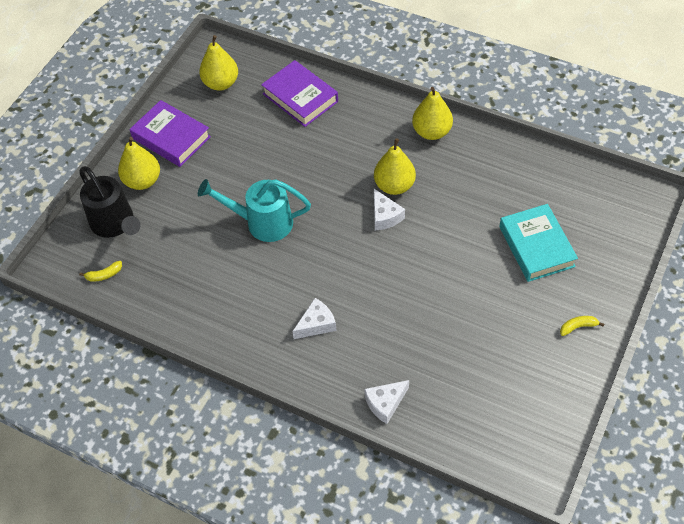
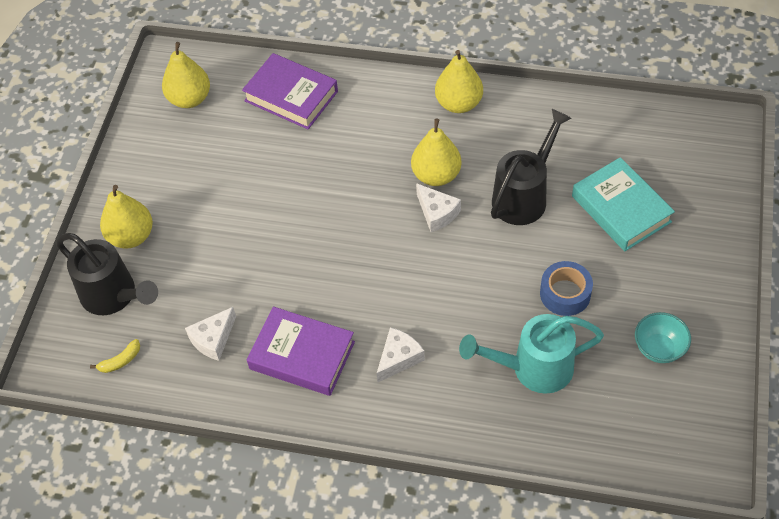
camera: 15 degrees left, 0 degrees up
purple book [129,100,211,167] -> purple book moved to [246,307,355,396]
turquoise watering can [198,179,311,242] -> turquoise watering can moved to [459,314,604,394]
white cheese [364,380,409,424] -> white cheese moved to [185,307,236,361]
yellow banana [560,316,604,336] -> none
none -> black watering can [491,109,571,225]
none -> blue tape [540,261,593,316]
none -> turquoise bowl [635,312,691,363]

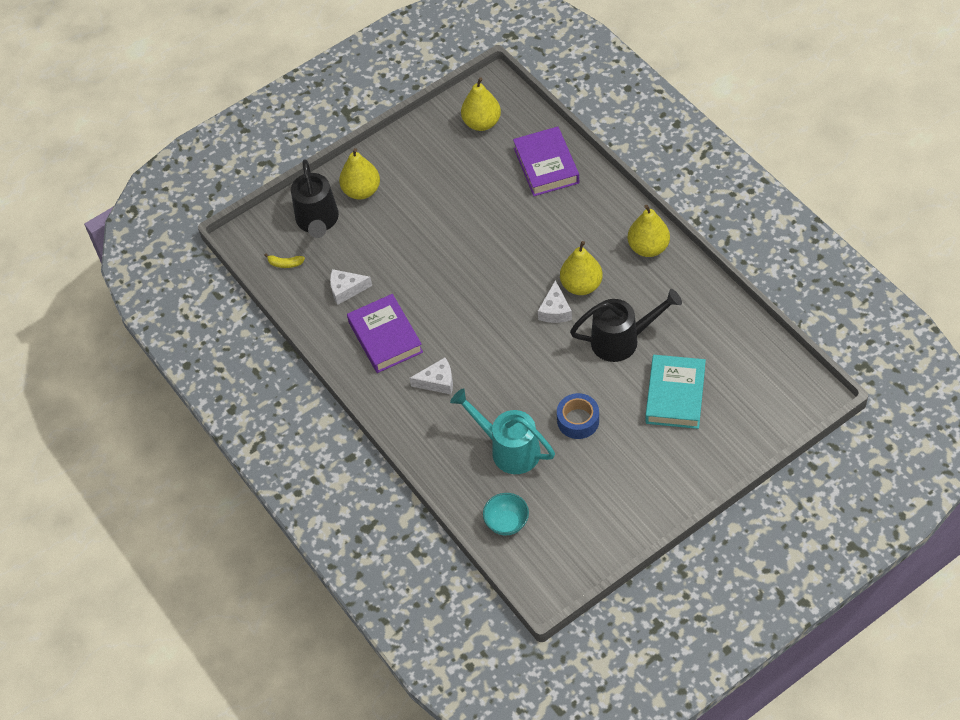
camera: 45 degrees right, 0 degrees up
turquoise bowl [635,312,691,363] -> turquoise bowl moved to [483,493,529,535]

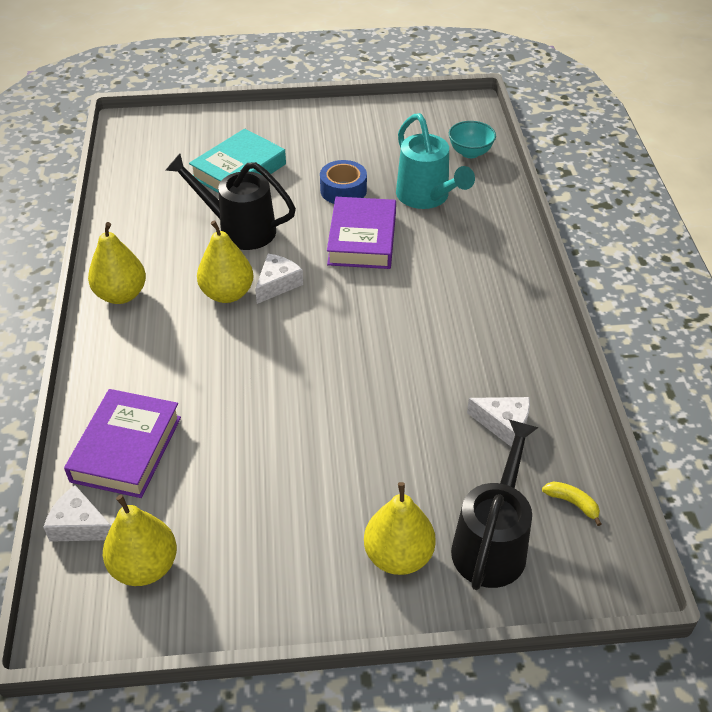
camera: 155 degrees left, 10 degrees down
purple book [347,294,423,373] -> purple book moved to [327,197,396,269]
white cheese [410,358,453,394] -> white cheese moved to [43,485,111,542]

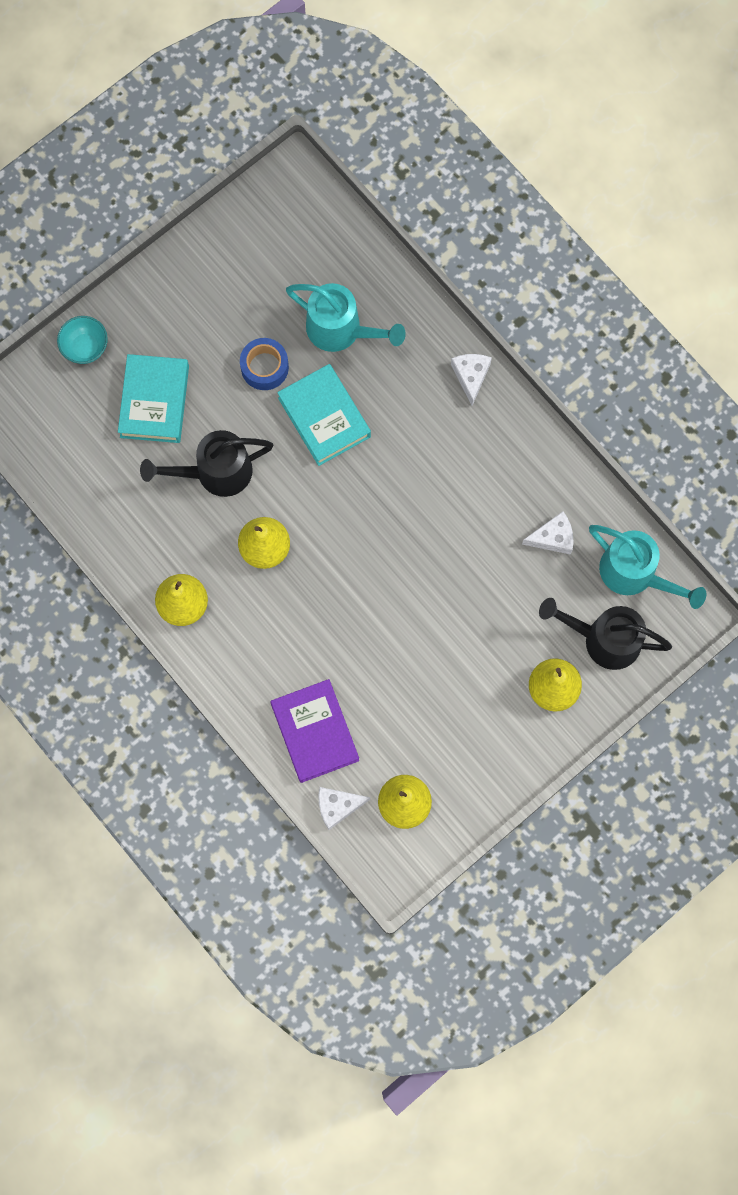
camera: 35 degrees left, 30 degrees up
white cheese [255,254,303,304] -> white cheese moved to [451,354,492,406]
purple book [327,197,396,269] -> turquoise book [277,364,371,466]
turquoise bowl [449,121,496,158] -> turquoise bowl moved to [57,316,108,364]
black watering can [451,420,539,590] -> black watering can turned 60 degrees counterclockwise [539,598,672,670]
yellow banana [542,481,601,526] -> turquoise watering can [589,525,706,609]

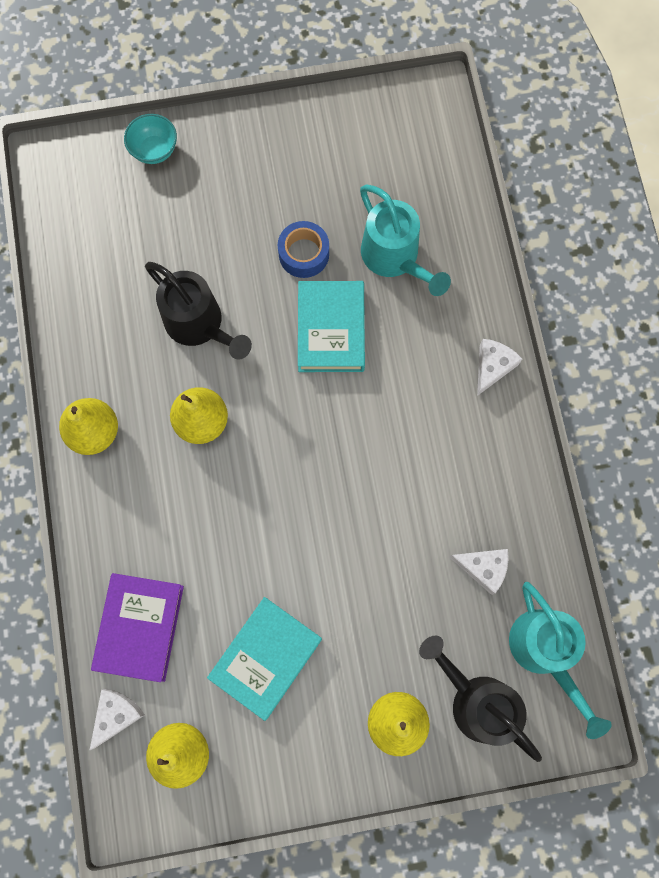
camera: 30 degrees right, 0 degrees up
turquoise book [118,354,189,443] -> turquoise book moved to [207,597,322,721]
black watering can [140,430,273,497] -> black watering can turned 150 degrees counterclockwise [145,262,252,360]
white cheese [318,787,370,830] -> white cheese turned 105 degrees clockwise [89,689,145,751]

